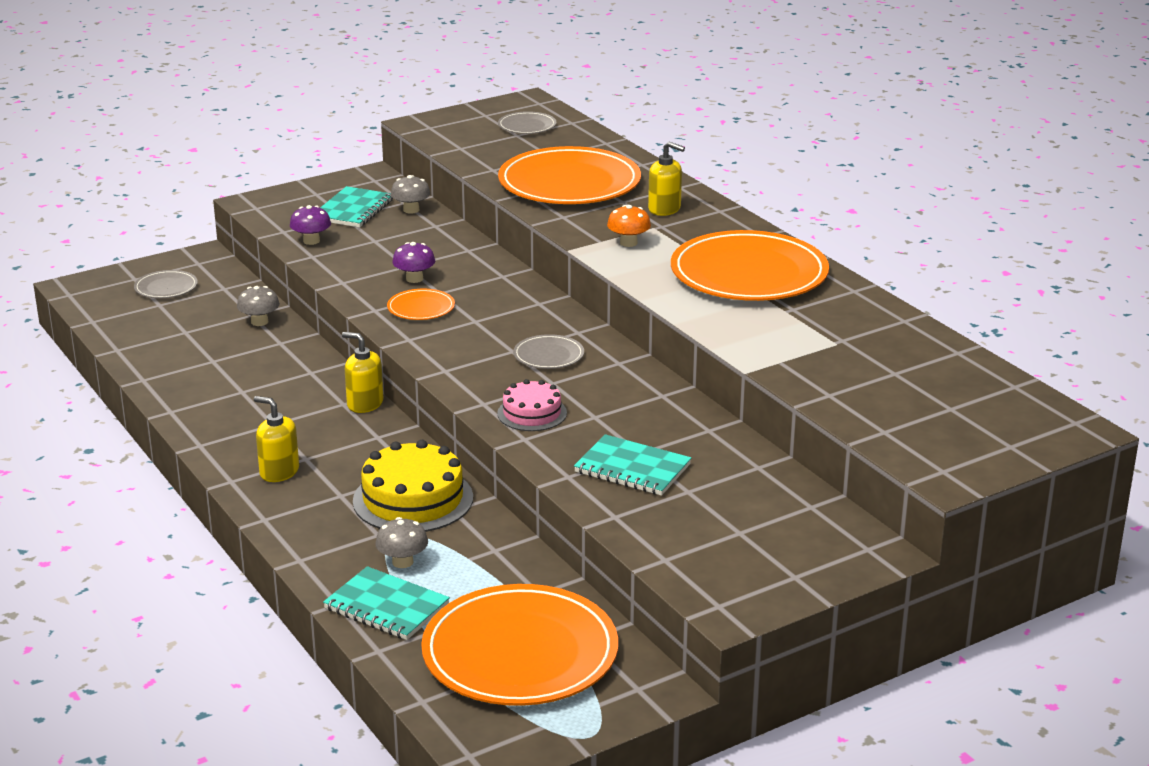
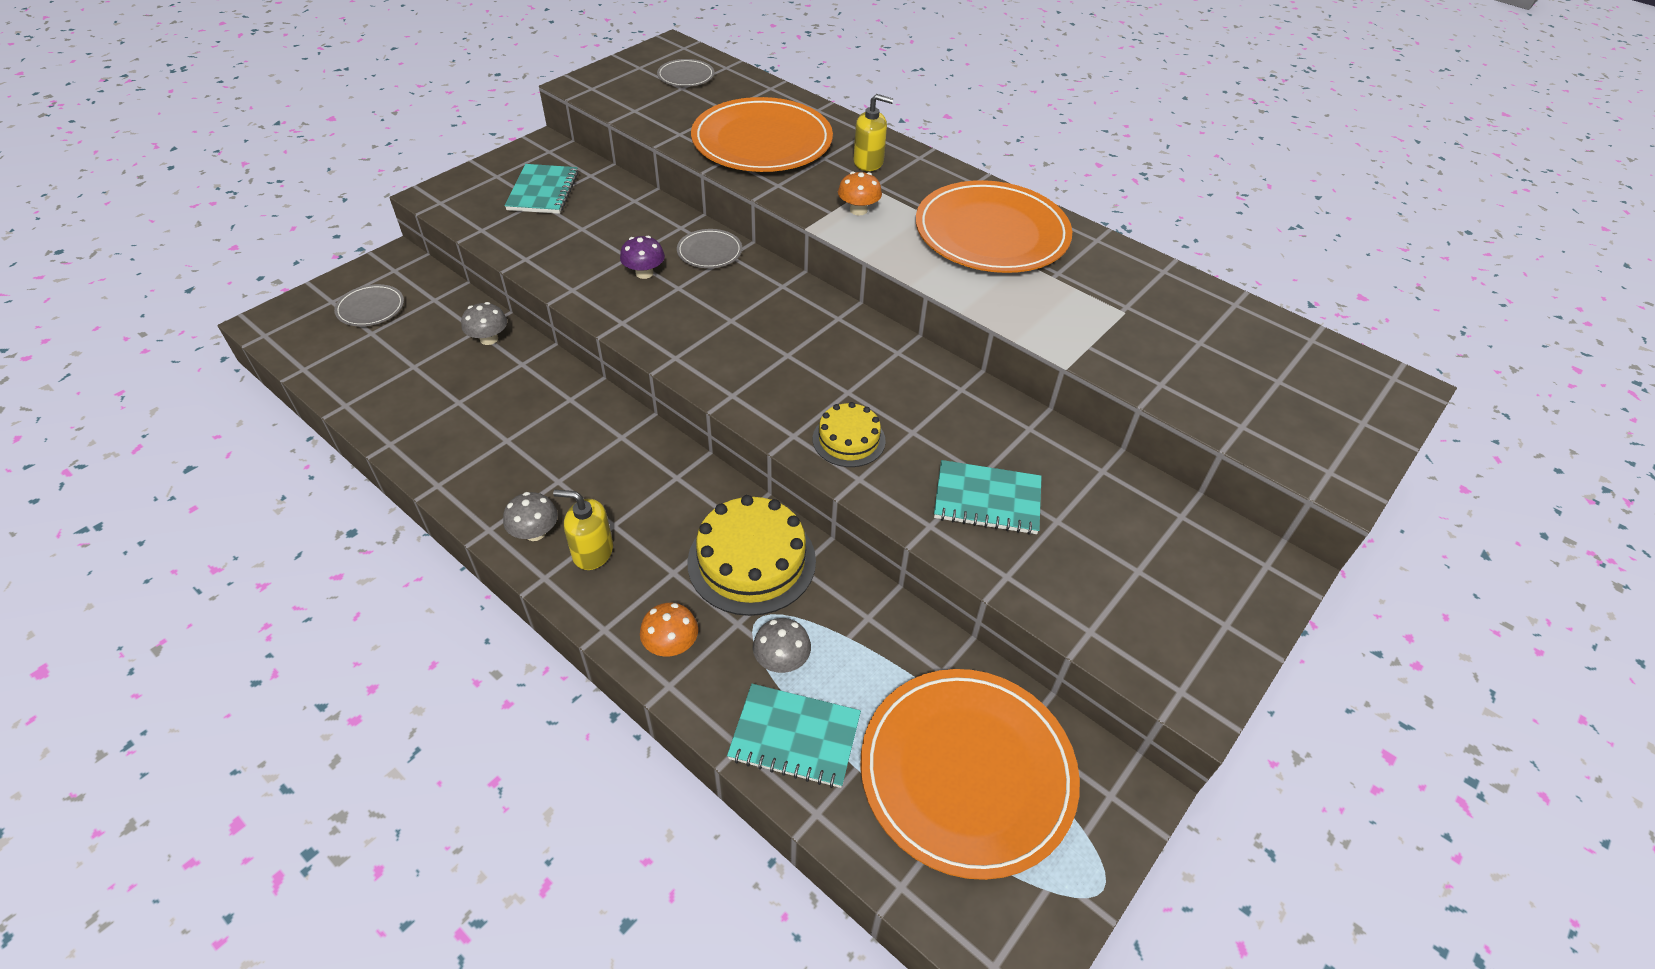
camera: 20 degrees left, 20 degrees up
purple mushroom [290,205,331,245] -> none
yellow soap dispenser [342,332,383,413] -> none
orange plate [387,289,455,320] -> none
grey mushroom [391,175,431,214] -> grey mushroom moved to [503,492,558,541]
pink cake [497,379,567,431] -> yellow cake [813,402,886,467]
grey plate [513,334,584,369] -> grey plate moved to [677,229,742,268]
none -> orange mushroom [640,603,698,657]

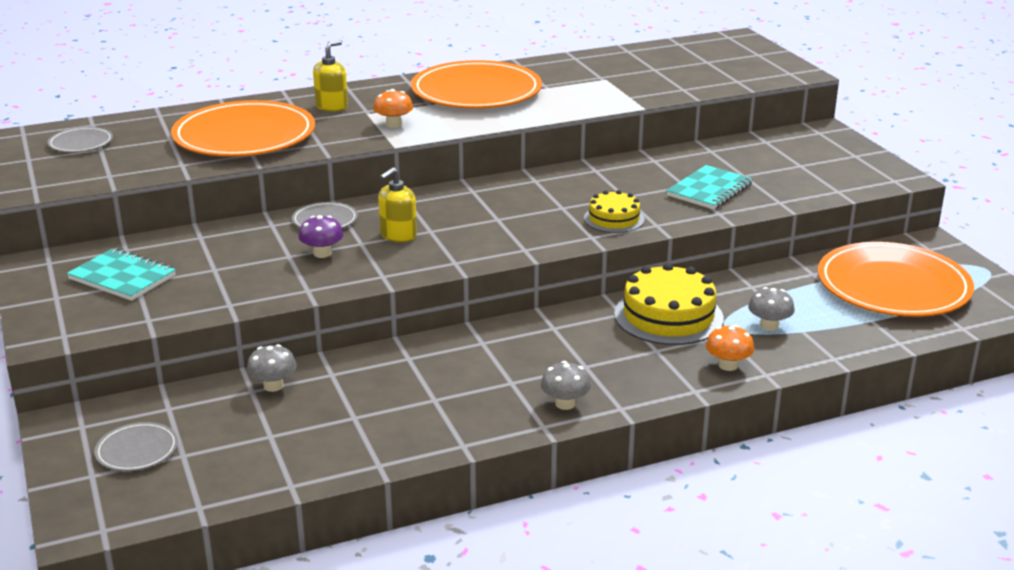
camera: 60 degrees left, 20 degrees down
yellow soap dispenser [553,490,613,570] -> yellow soap dispenser moved to [378,167,417,242]
turquoise notebook [727,684,861,788] -> none

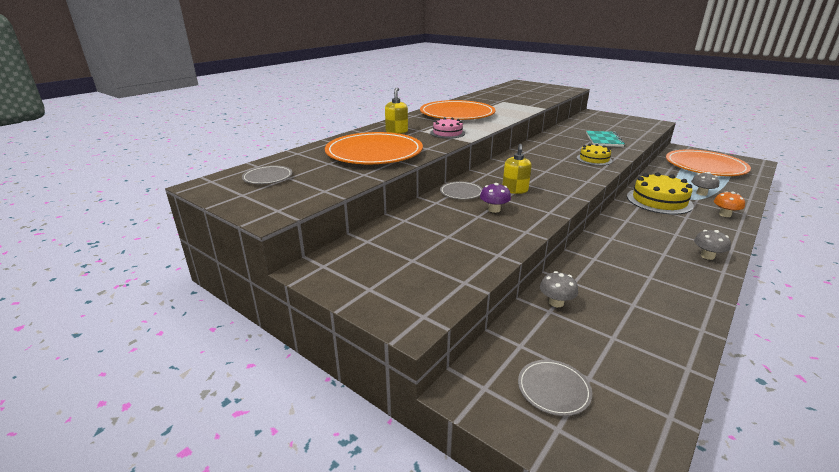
camera: 30 degrees left, 0 degrees up
turquoise notebook [67,248,176,301] -> none
orange mushroom [373,89,413,128] -> pink cake [430,117,465,139]

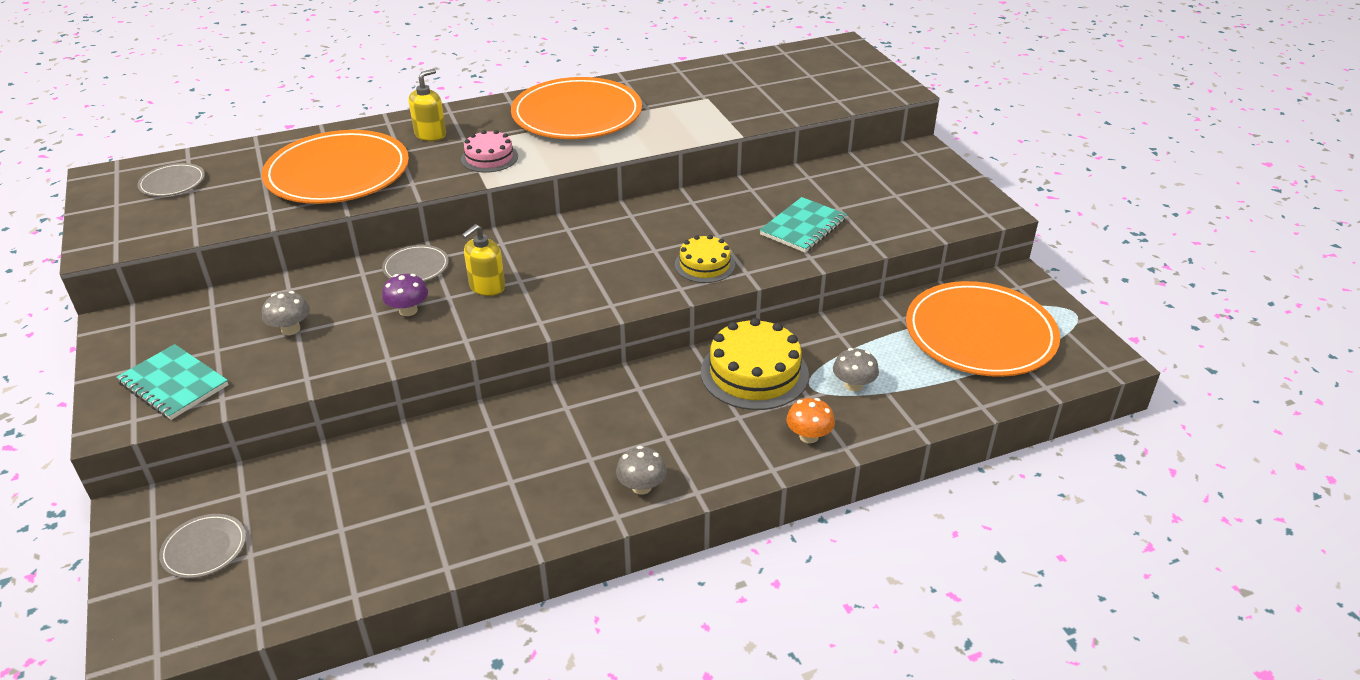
camera: 30 degrees right, 10 degrees up
grey mushroom [540,271,578,307] -> grey mushroom moved to [262,291,310,335]
none -> turquoise notebook [116,344,229,420]

